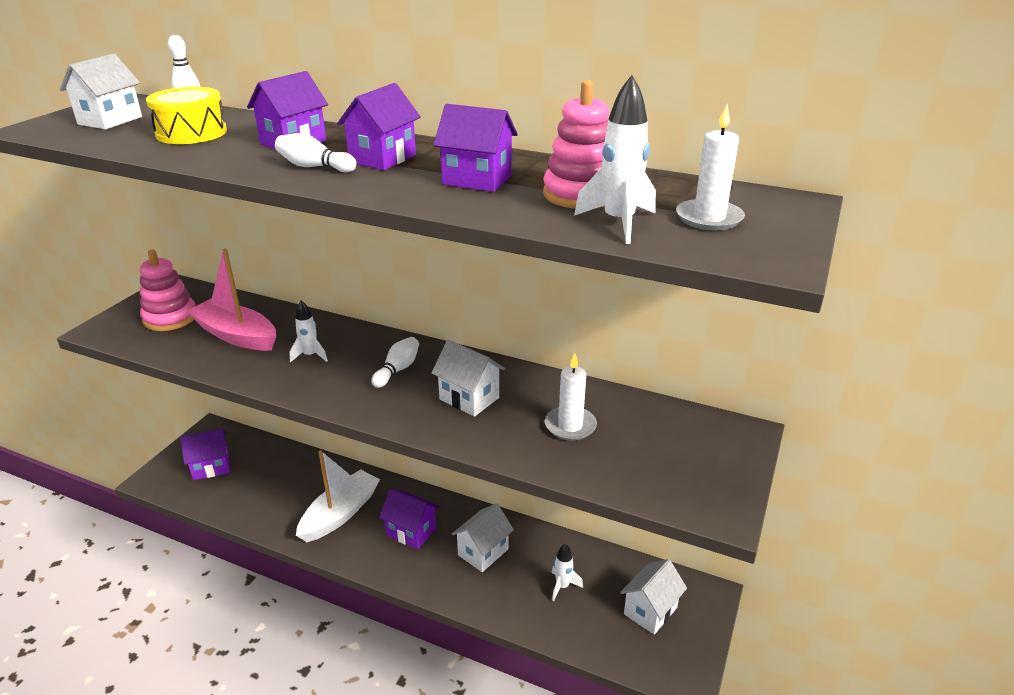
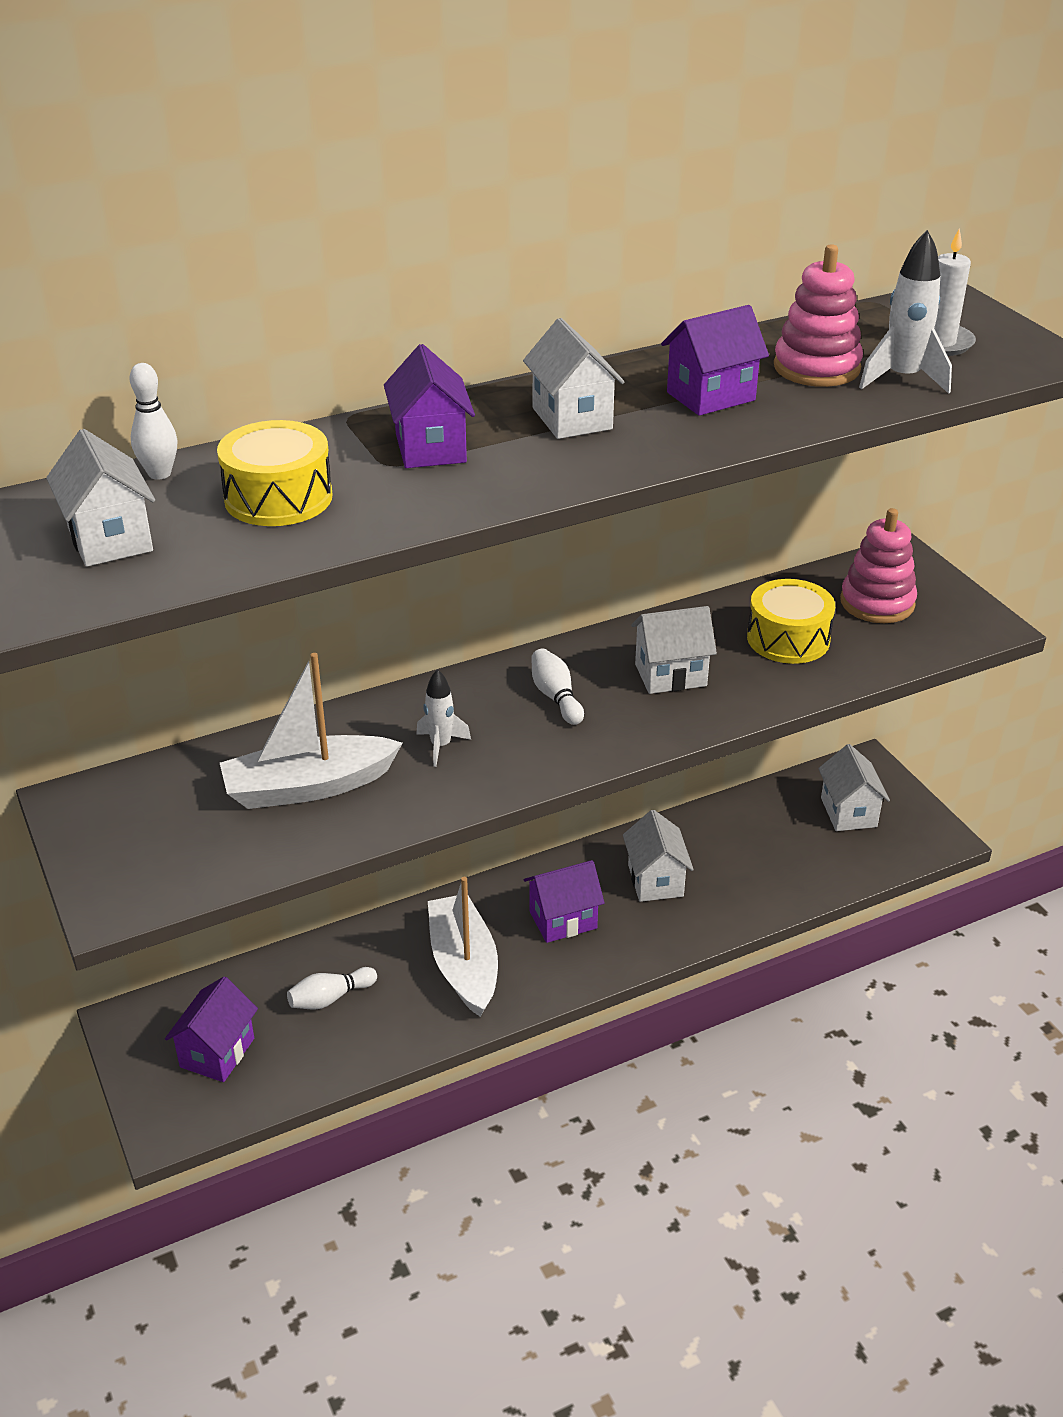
camera: 50 degrees left, 5 degrees up
pink stacking toy [140,250,195,331] -> pink stacking toy moved to [840,508,917,623]
pink boat [187,248,276,351] -> white boat [220,653,403,809]
white bowling pin [275,133,357,173] -> white bowling pin moved to [287,967,377,1010]
purple house [337,83,421,170] -> white house [523,318,624,439]
white candle [545,353,597,441] -> yellow drum [747,579,835,664]
white rocket [552,544,583,601] -> none

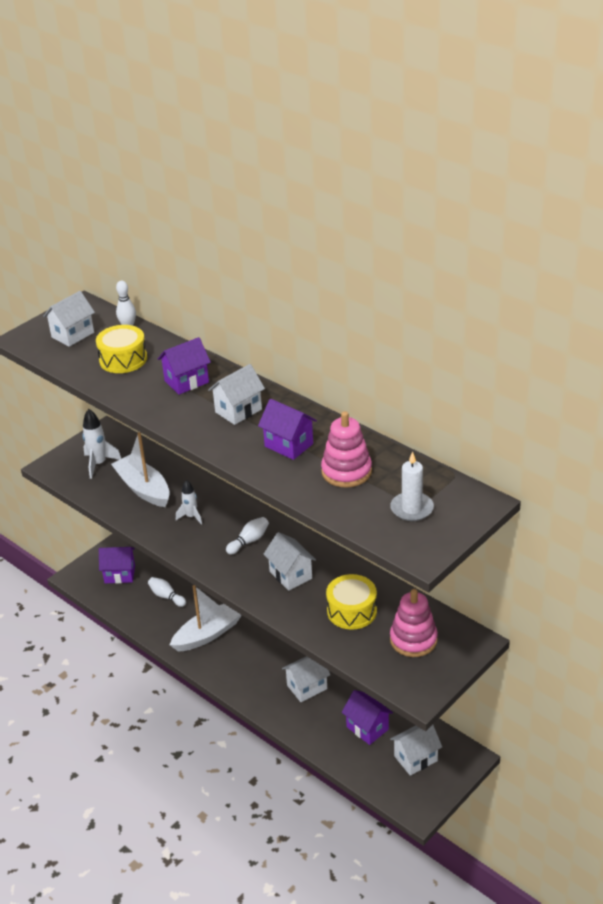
camera: 70 degrees right, 0 degrees up
purple house [524,860,604,943] -> purple house moved to [342,690,393,745]
white rocket [859,230,952,394] -> white rocket moved to [82,409,121,479]

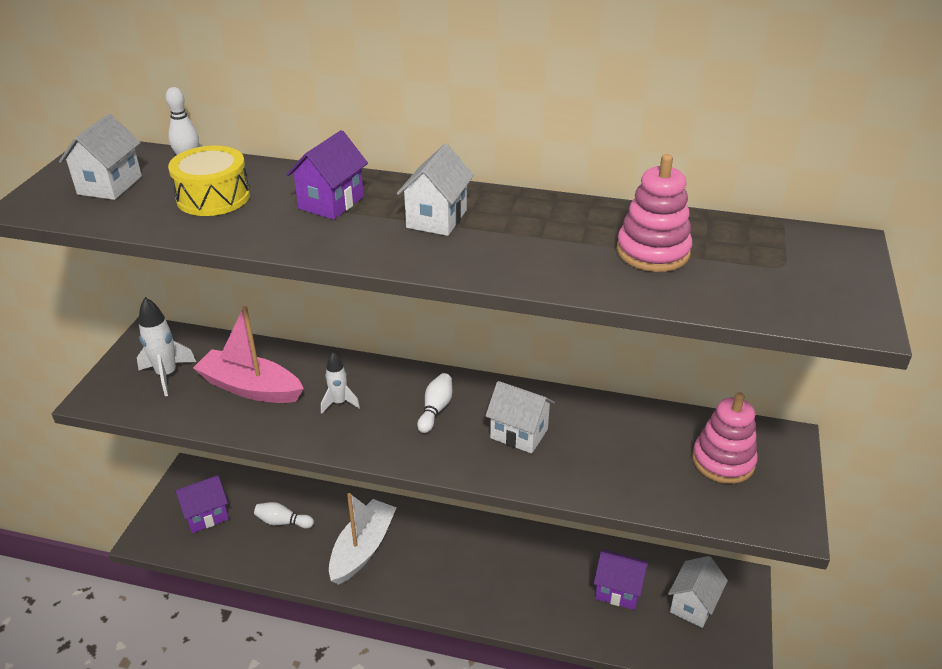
camera: 30 degrees left, 0 degrees up
white boat [111,432,170,507] -> pink boat [193,306,304,403]
purple house [258,399,317,460] -> none
white house [282,656,330,702] -> none
yellow drum [326,574,377,630] -> none
white candle [390,451,434,521] -> none

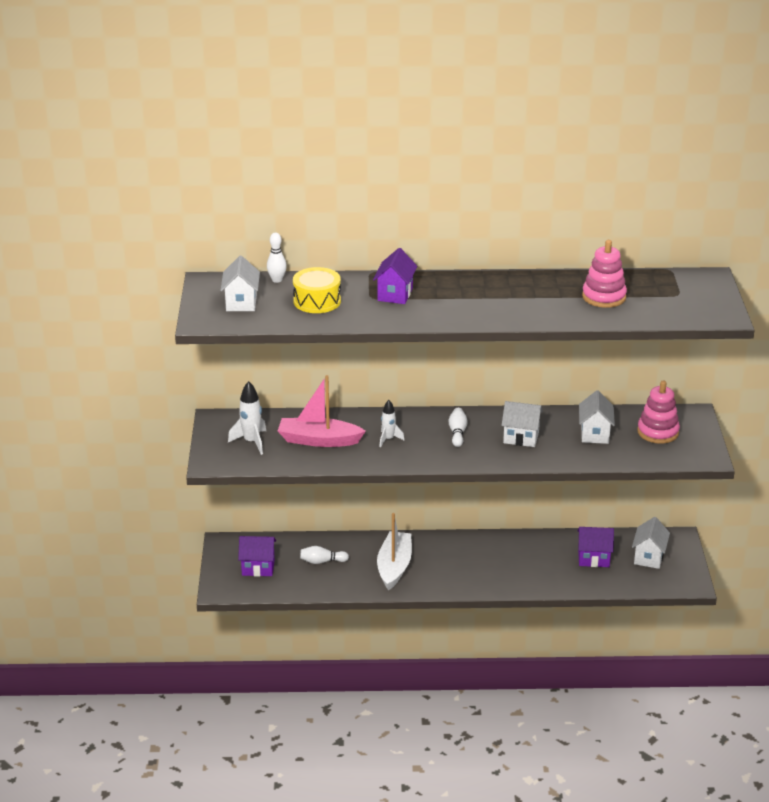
camera: 15 degrees left, 5 degrees down
purple house [175,475,229,533] -> purple house turned 45 degrees clockwise [238,536,276,576]
white house [397,144,474,236] -> white house moved to [579,390,615,444]

